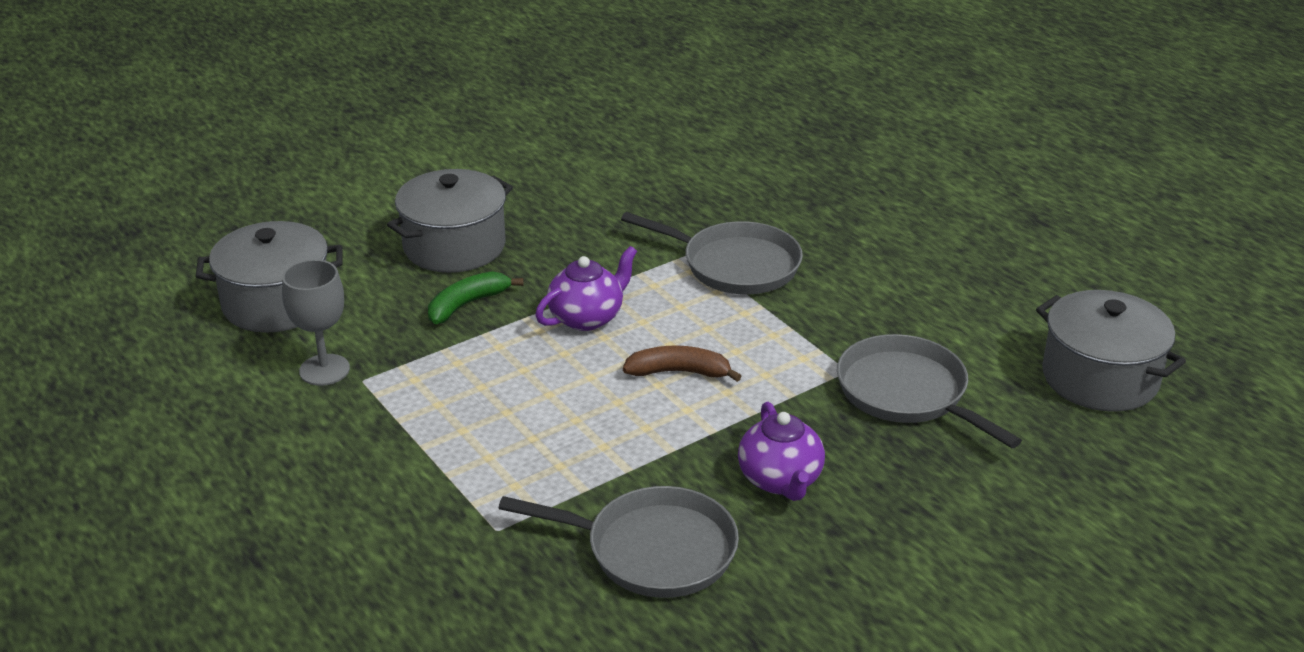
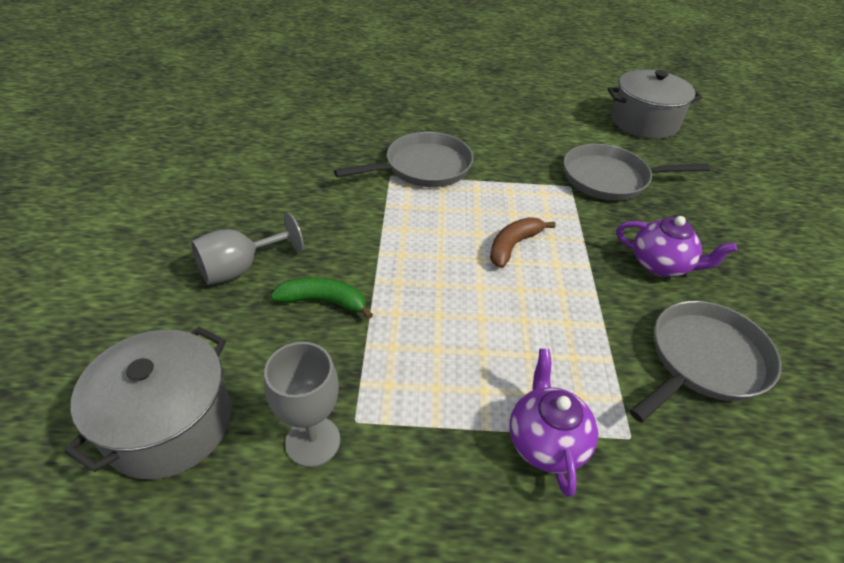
camera: 55 degrees left, 10 degrees up
grey pot [387,169,513,273] -> grey goblet [191,213,304,285]
green banana [428,271,524,324] -> green banana turned 105 degrees clockwise [271,277,373,319]
purple teapot [535,246,637,331] -> purple teapot moved to [509,349,598,497]

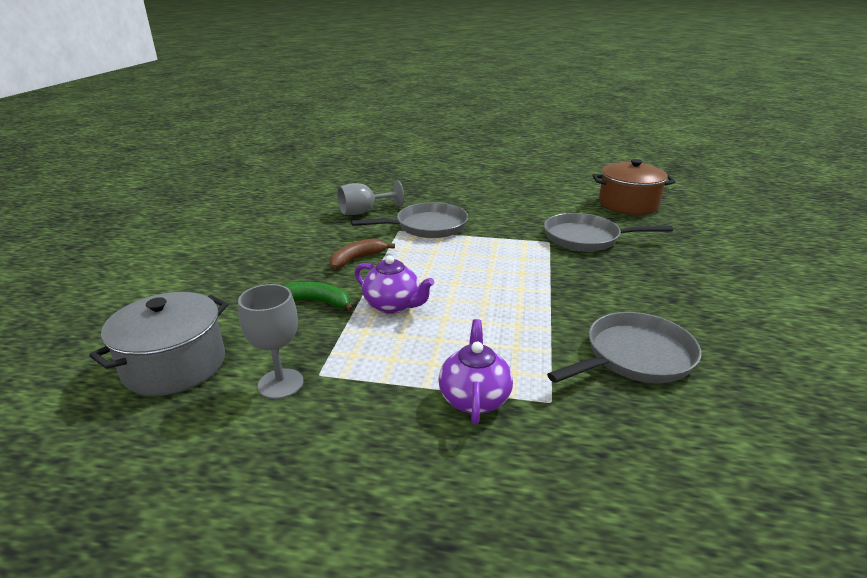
camera: 10 degrees right, 15 degrees down
grey goblet [191,213,304,285] -> grey goblet moved to [337,181,404,215]
brown banana [490,217,556,268] -> brown banana moved to [329,238,395,269]
grey pot [608,70,702,139] -> brown pot [592,159,675,215]
purple teapot [617,216,737,277] -> purple teapot moved to [355,255,434,314]

